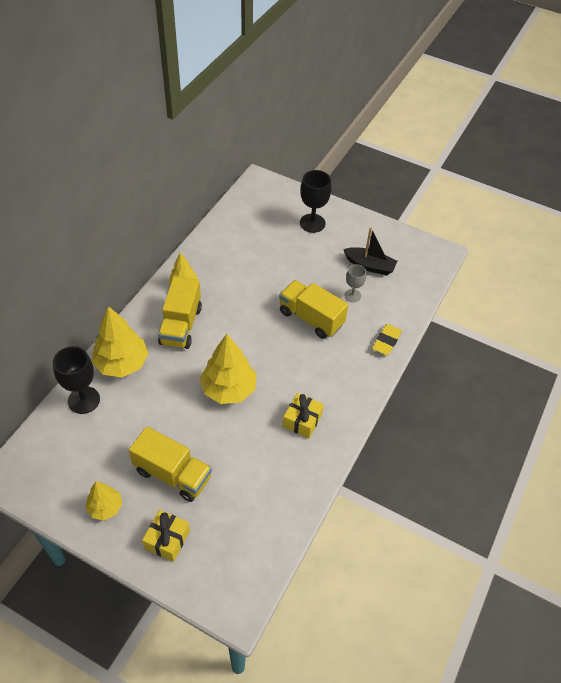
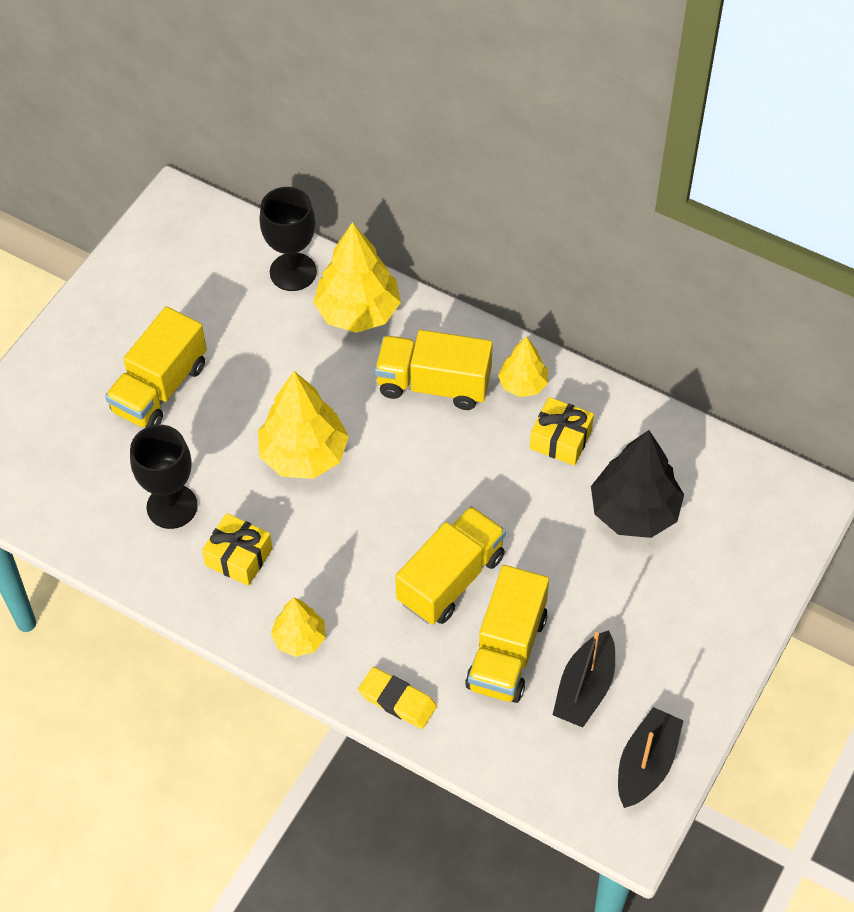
camera: 95 degrees right, 5 degrees up
yellow tree [85,482,122,521] -> yellow tree moved to [271,597,326,657]
yellow gift [142,510,190,562] -> yellow gift moved to [530,397,594,466]
black goblet [300,170,331,233] -> black goblet moved to [130,425,198,529]
grey goblet [344,264,366,302] -> yellow truck [465,565,549,703]
none -> black tree [591,430,684,538]
none -> black boat [618,707,684,808]

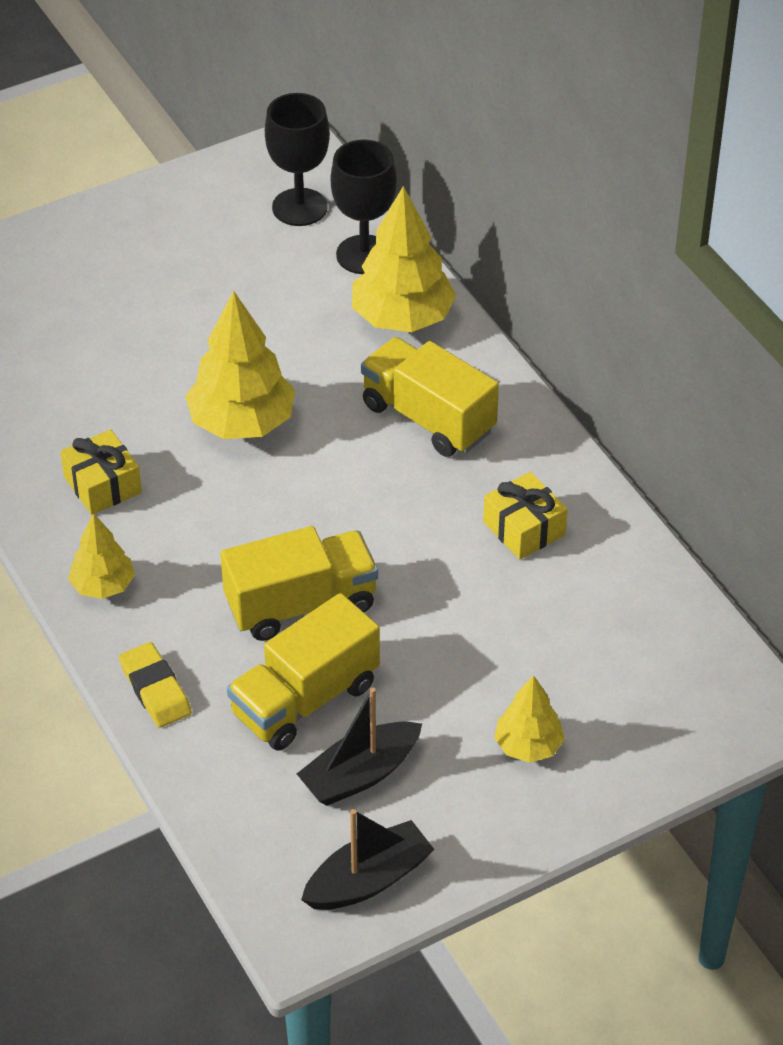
camera: 30 degrees right, 10 degrees down
yellow truck [105,307,207,427] -> none
black goblet [130,425,198,529] -> black goblet moved to [265,93,330,226]
yellow tree [498,336,548,397] -> yellow tree moved to [494,675,565,763]
black tree [591,430,684,538] -> none

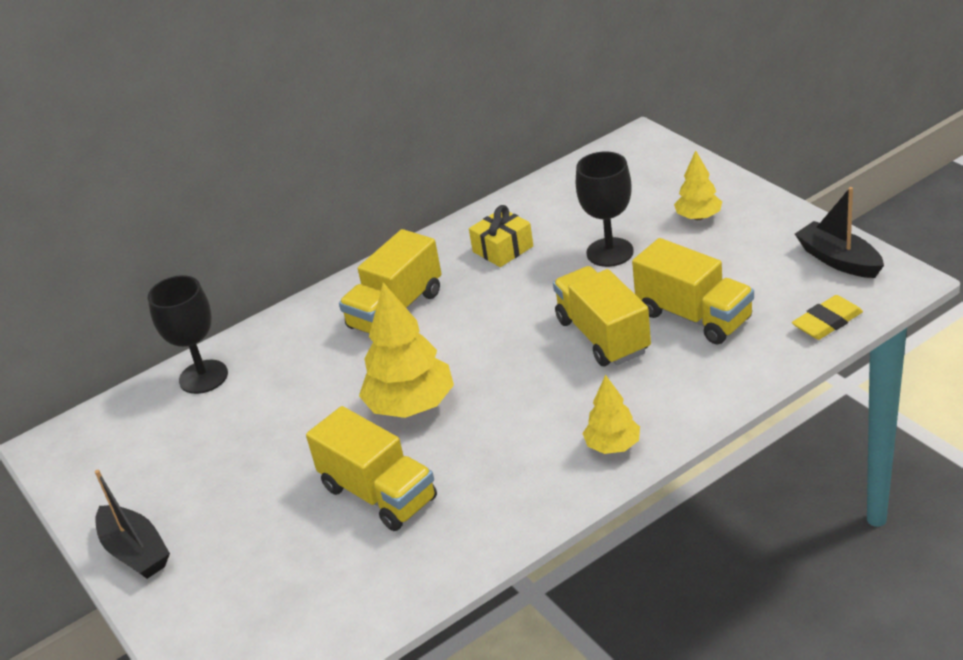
camera: 90 degrees left, 10 degrees down
yellow gift [60,429,142,515] -> none
yellow eraser [119,642,192,728] -> yellow eraser moved to [792,295,863,340]
black goblet [265,93,330,226] -> black goblet moved to [576,152,634,267]
black boat [297,688,422,806] -> black boat moved to [95,470,170,579]
yellow tree [352,186,456,332] -> none
none -> yellow truck [306,406,437,531]

